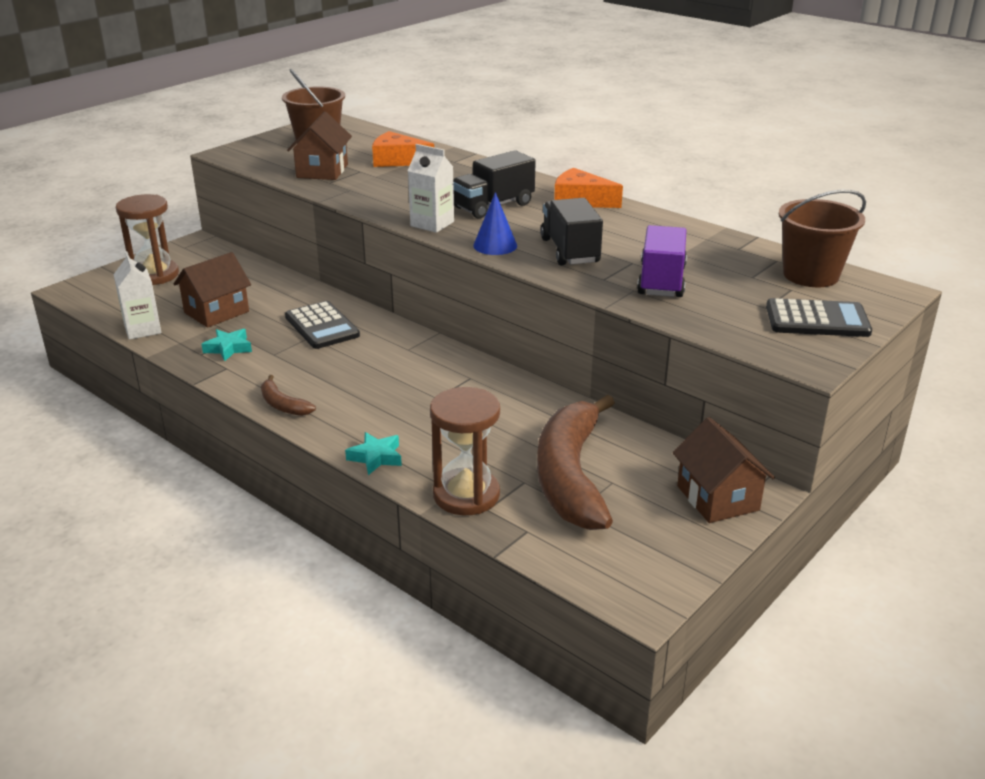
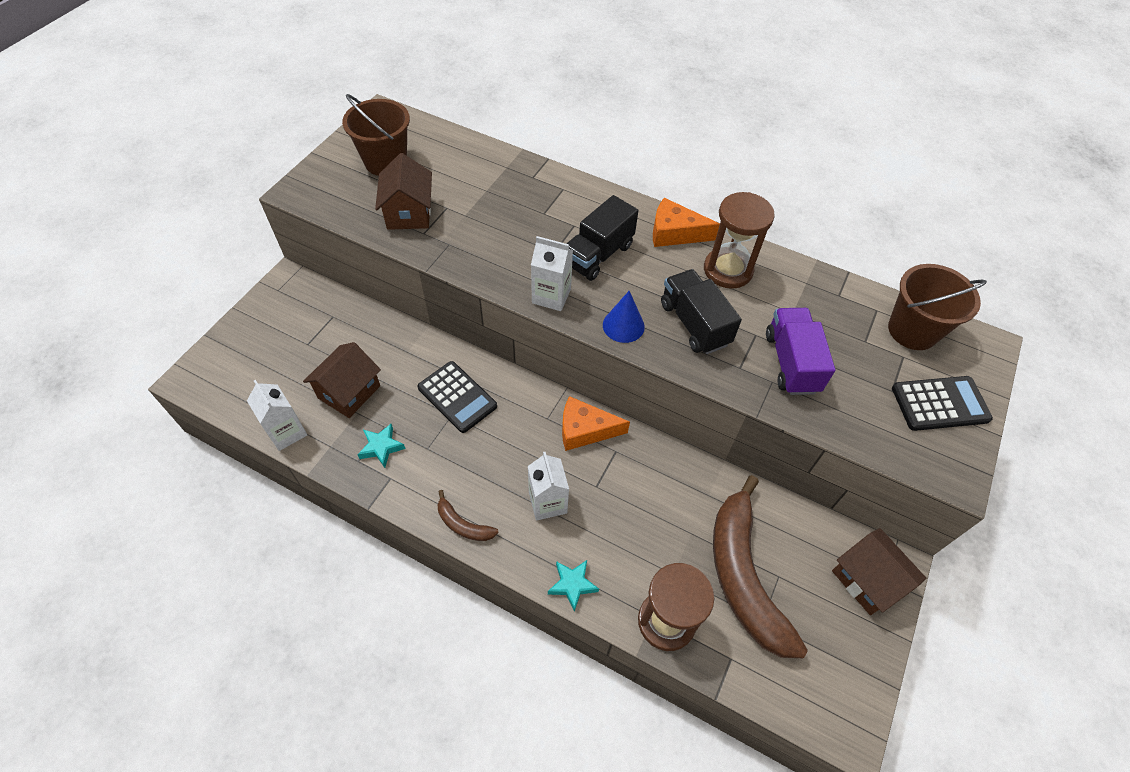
camera: 15 degrees left, 25 degrees up
brown hourglass [116,194,179,285] -> brown hourglass moved to [704,192,775,289]
orange cheese [372,131,434,167] -> orange cheese moved to [562,396,630,451]
none -> white carton [528,452,569,521]

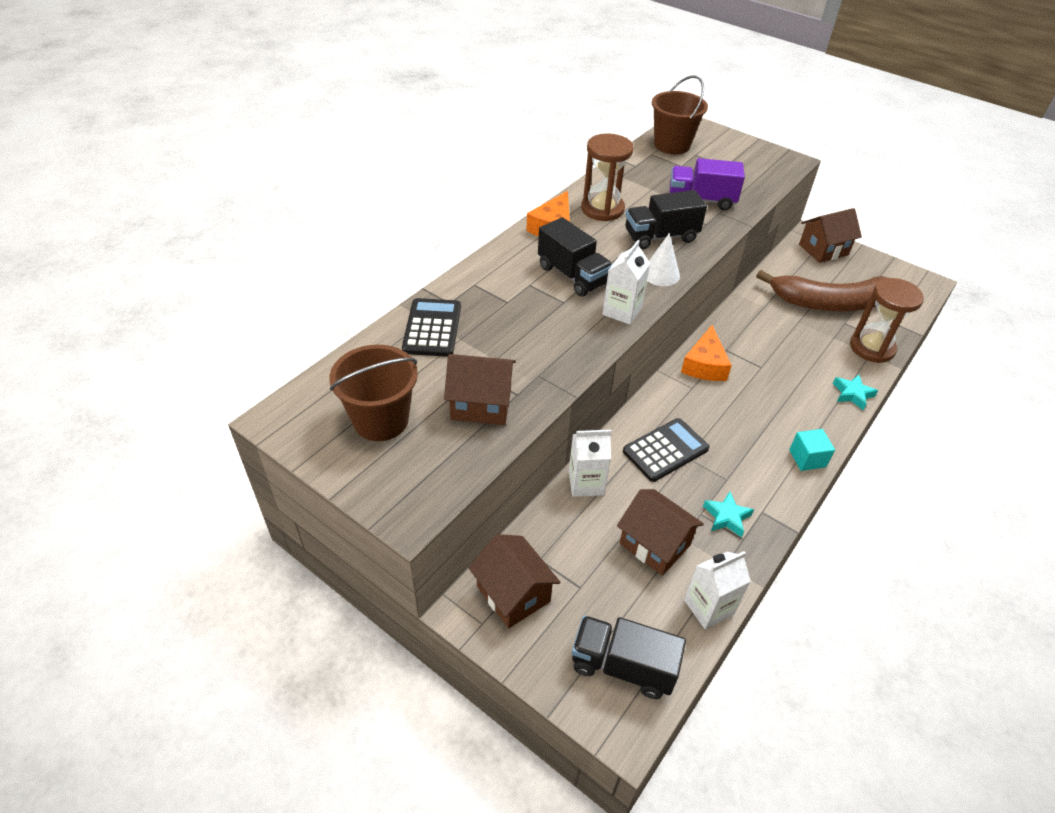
camera: 80 degrees left, 10 degrees down
brown banana [437,490,499,541] -> turquoise cube [789,429,835,471]
white carton [528,452,569,521] -> white carton moved to [569,430,611,497]
blue cone [603,291,645,343] -> white cone [647,233,680,286]
black calculator [892,376,993,431] -> black calculator moved to [402,298,461,357]
none -> brown house [469,534,560,628]
none -> black truck [572,616,686,699]

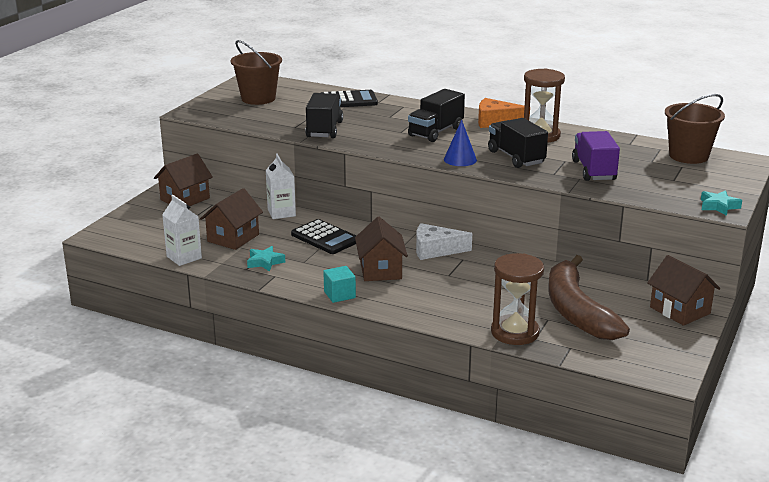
camera: 80 degrees right, 20 degrees down
brown house [444,354,516,425] -> brown house moved to [355,217,408,281]
black truck [572,616,686,699] -> black truck moved to [305,93,343,138]
white carton [603,240,650,325] -> none
white cone [647,233,680,286] -> blue cone [444,120,477,166]
orange cheese [681,325,732,381] -> white cheese [416,223,472,260]
turquoise star [833,375,878,410] -> turquoise star moved to [701,190,742,216]

